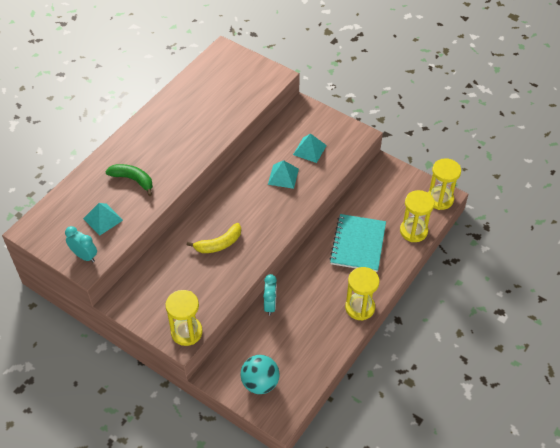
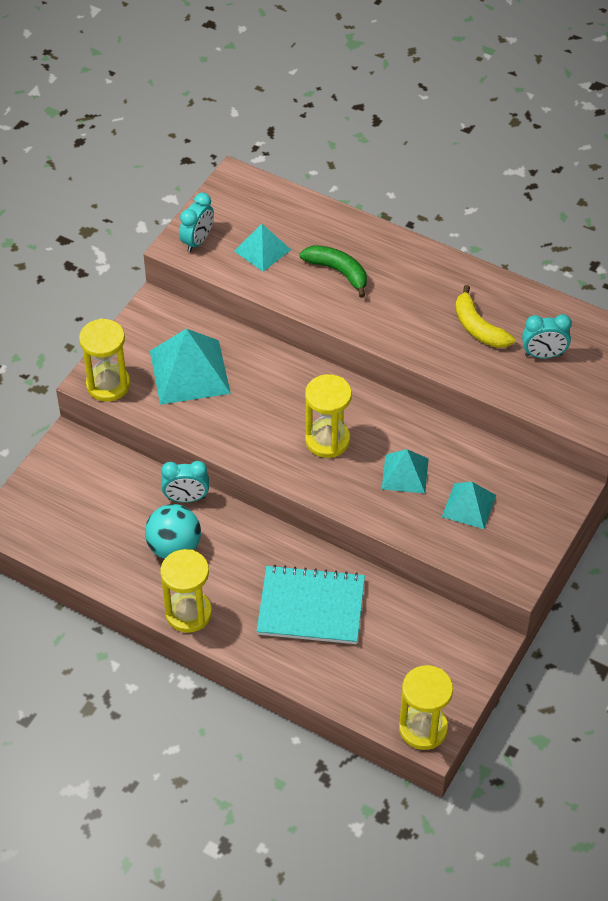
camera: 85 degrees right, 0 degrees up
green banana [105,164,153,196] -> green banana turned 75 degrees counterclockwise [299,245,367,298]
yellow banana [187,223,241,253] -> yellow banana moved to [455,285,515,348]
turquoise ball [240,355,280,394] -> turquoise ball moved to [145,504,201,559]
yellow hourglass [400,190,434,242] -> yellow hourglass moved to [305,374,352,458]
none -> turquoise pyramid [150,329,231,405]
none -> turquoise clock [522,314,572,359]

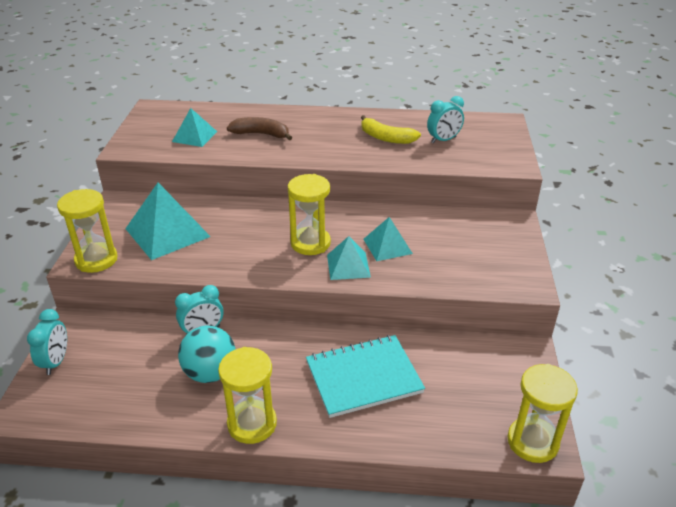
camera: 25 degrees left, 15 degrees down
turquoise clock [179,193,214,252] -> turquoise clock moved to [27,309,67,375]
green banana [299,245,367,298] -> brown banana [227,117,292,140]
turquoise pyramid [442,482,496,529] -> turquoise pyramid moved to [327,236,371,280]

